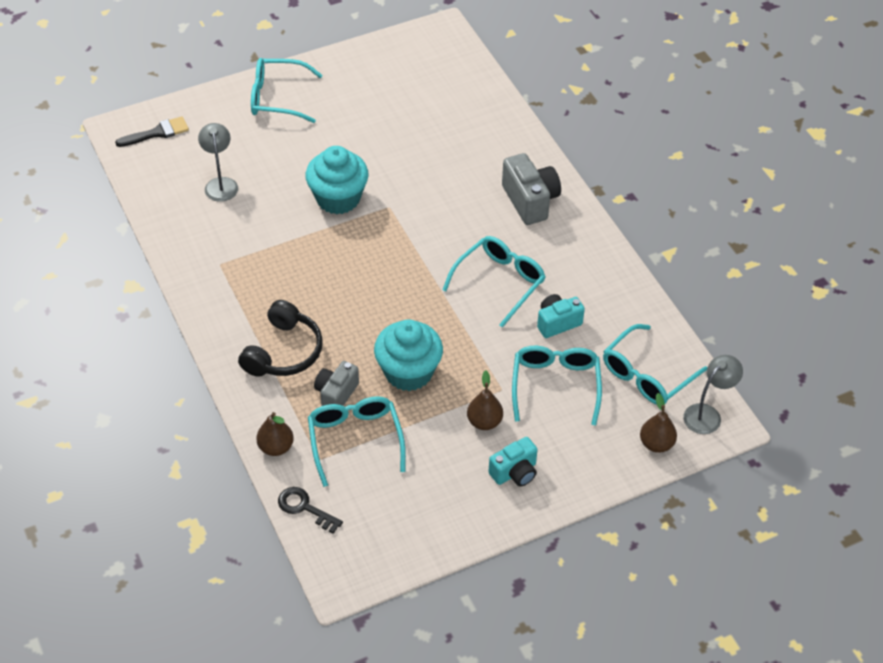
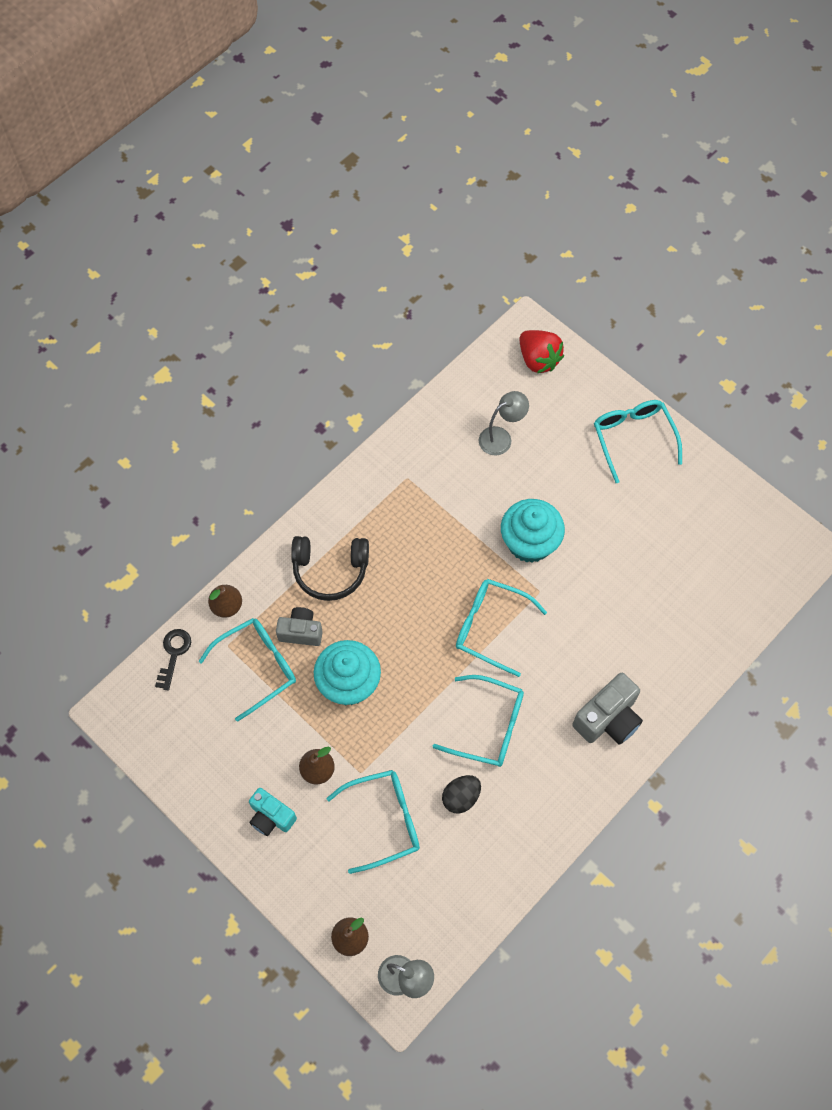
camera: 70 degrees right, 15 degrees up
black brush [115,116,189,147] -> red strawberry [520,330,564,373]
turquoise camera [537,294,585,338] -> black egg [442,775,481,814]
turquoise glasses [603,324,708,405] -> turquoise glasses moved to [456,579,547,677]

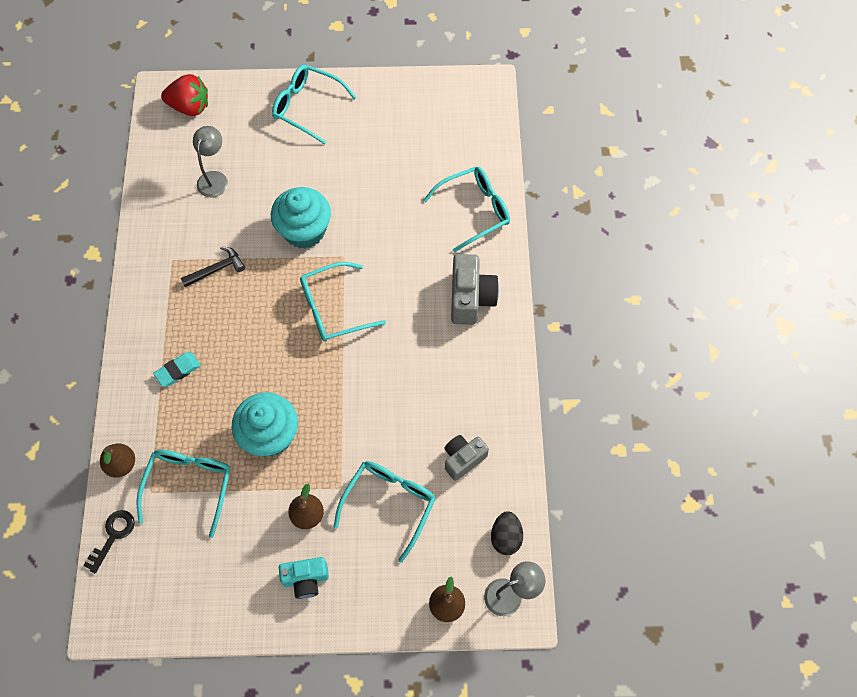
camera: 45 degrees left, 0 degrees up
black key [155,629,191,691] -> black key turned 60 degrees clockwise [83,510,135,574]
grey camera [276,607,323,646] -> grey camera moved to [444,435,489,481]
black headphones [291,536,369,601] -> turquoise eraser [153,352,201,387]
turquoise glasses [433,675,524,767] -> turquoise glasses moved to [423,167,510,252]
black egg [442,775,481,814] -> black egg moved to [491,511,523,555]
none -> black hammer [180,246,245,287]

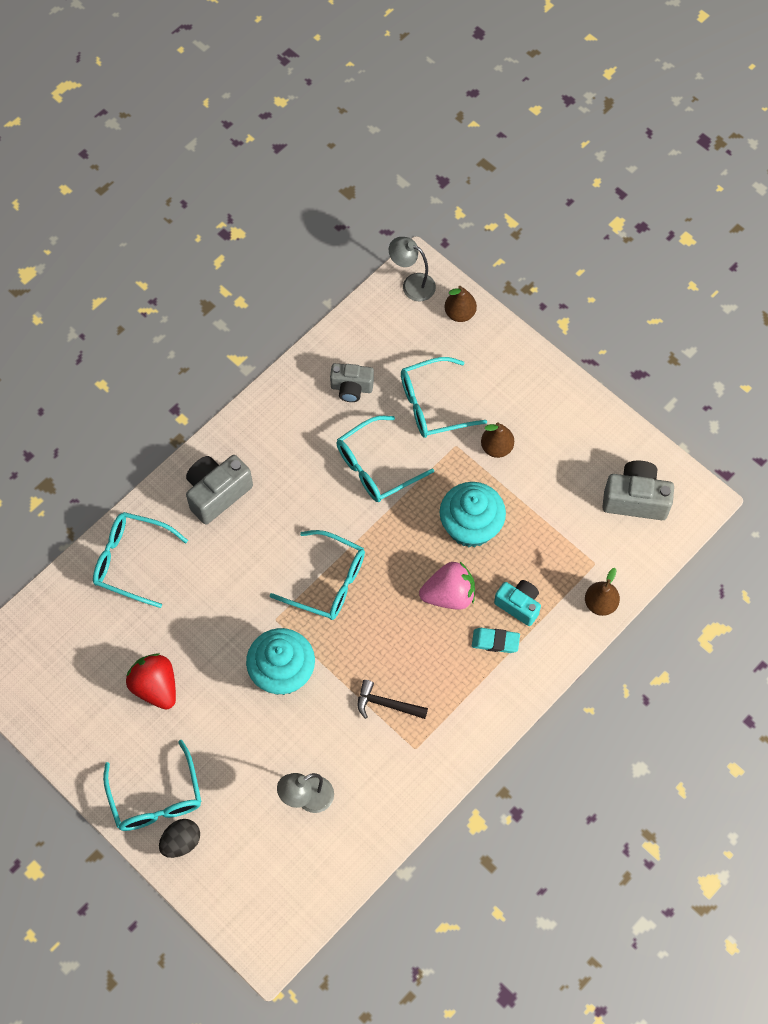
camera: 135 degrees left, 0 degrees up
black key [83,510,135,574] -> none
turquoise glasses [136,450,231,538] -> turquoise glasses moved to [337,416,434,502]
red strawberry [161,74,208,116] -> red strawberry moved to [126,653,176,710]
turquoise camera [279,557,329,599] -> turquoise camera moved to [494,580,541,626]
black egg [491,511,523,555] -> black egg moved to [159,819,200,858]
none -> pink strawberry [419,562,475,610]
none -> grey camera [602,461,674,520]

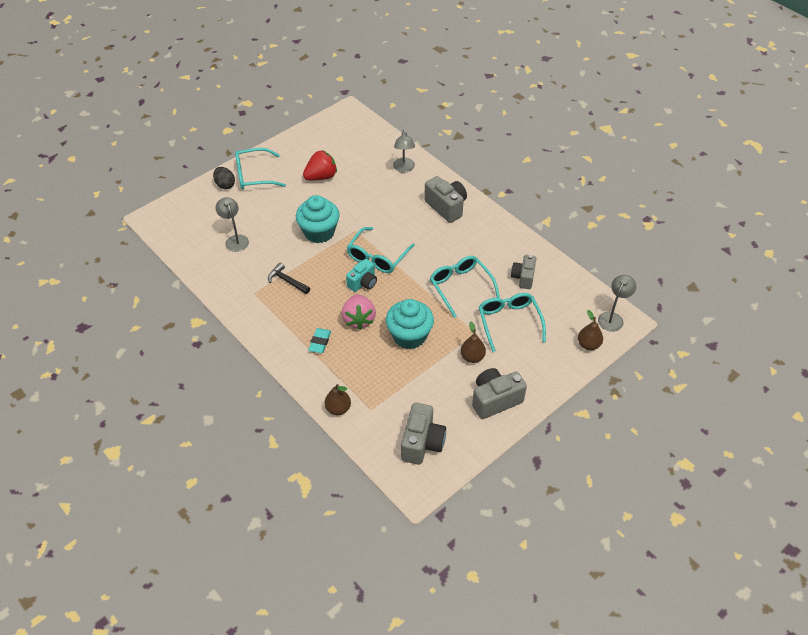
camera: 95 degrees right, 15 degrees down
turquoise glasses [93,512,188,608] -> grey lamp [393,129,415,173]
black hammer [358,680,428,719] -> black hammer turned 75 degrees counterclockwise [268,263,310,294]
turquoise camera [494,580,541,626] -> turquoise camera moved to [346,259,377,292]
none -> grey camera [472,368,527,419]

